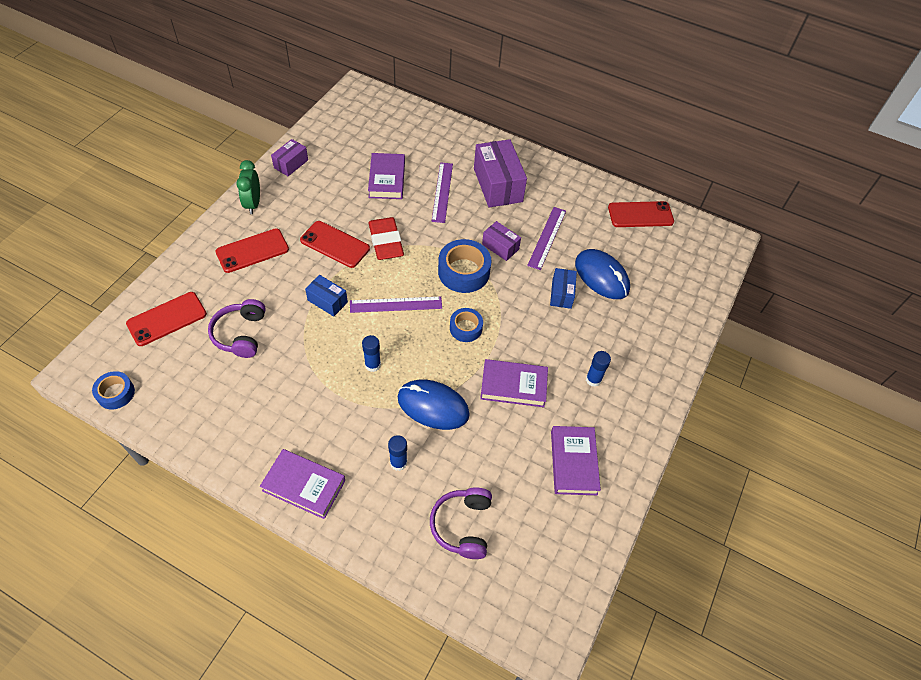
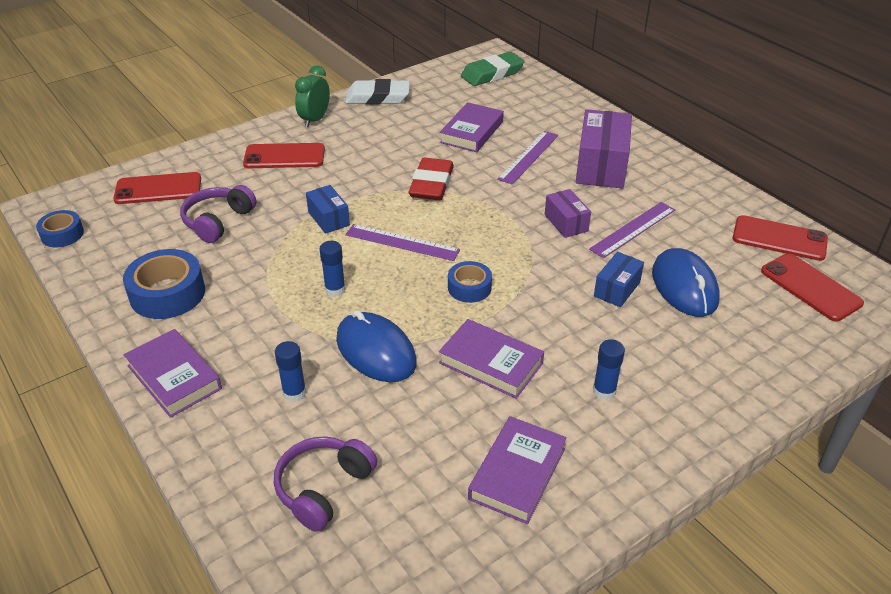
camera: 30 degrees right, 15 degrees down
purple box [271,139,308,176] -> white eraser [345,79,410,105]
red phone [300,221,370,268] -> red phone moved to [761,253,864,321]
blue tape [438,239,491,293] -> blue tape moved to [123,249,205,319]
none -> green eraser [461,52,524,86]

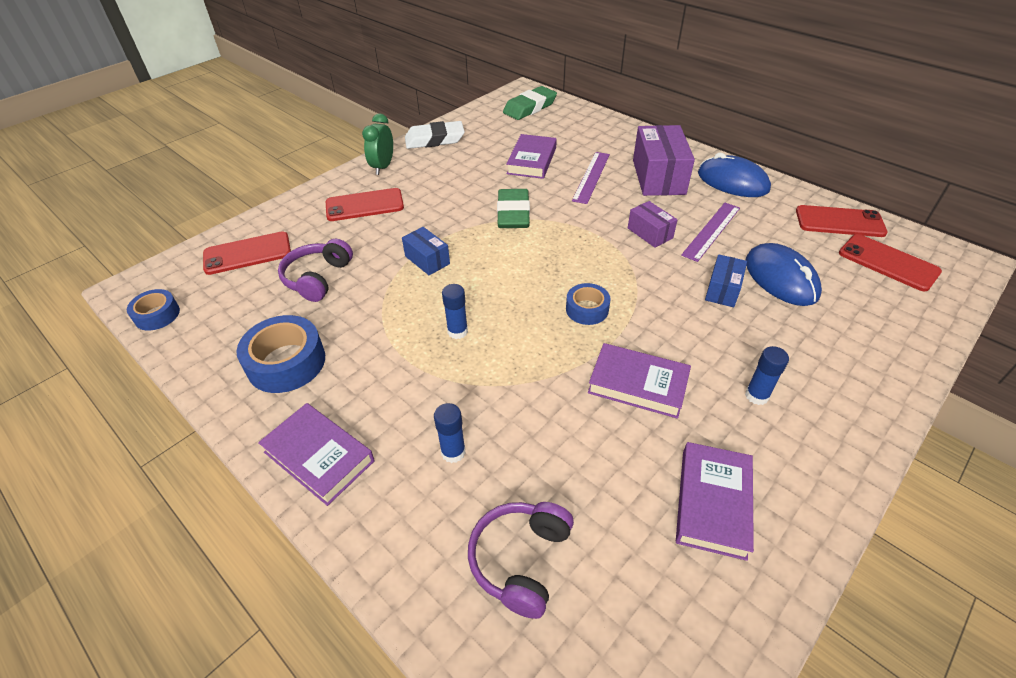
camera: 10 degrees left, 5 degrees up
blue mouse [336,310,417,382] -> blue mouse moved to [698,153,771,197]
purple ruler [345,224,460,261] -> none
red eraser [408,158,454,200] -> green eraser [497,189,530,228]

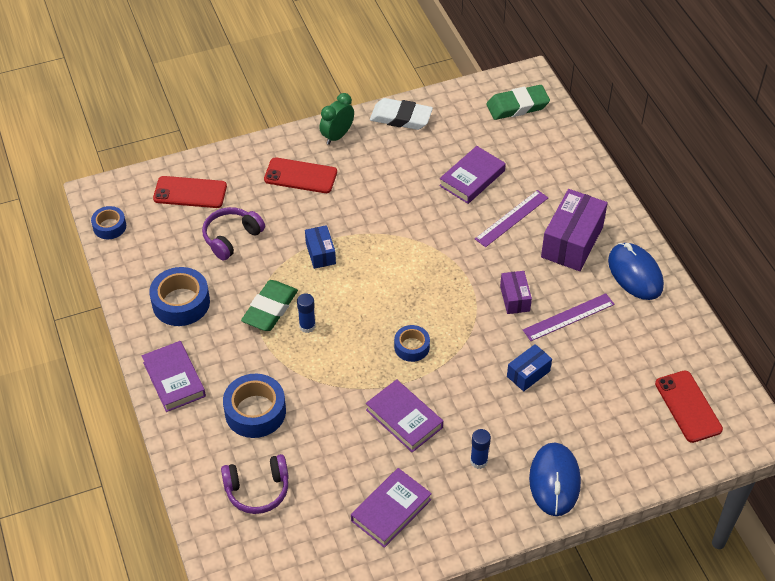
camera: 25 degrees right, 5 degrees up
blue glue stick [434,403,466,463] -> blue tape [223,374,286,438]
purple headphones [468,502,574,619] -> purple headphones turned 150 degrees counterclockwise [221,454,289,514]
green eraser [497,189,530,228] -> green eraser moved to [241,280,298,331]
blue mouse [746,243,822,306] -> blue mouse moved to [529,443,581,516]
red phone [796,205,888,237] -> none

